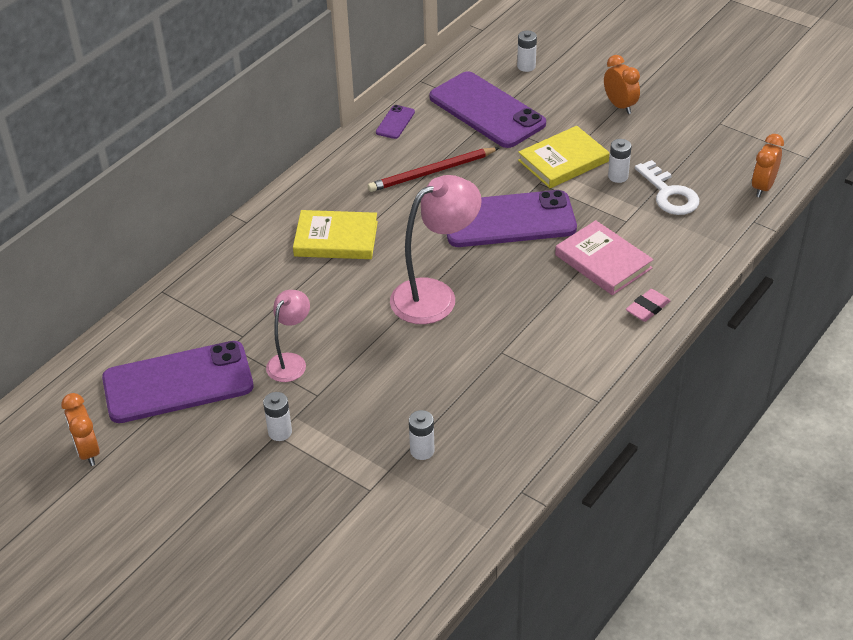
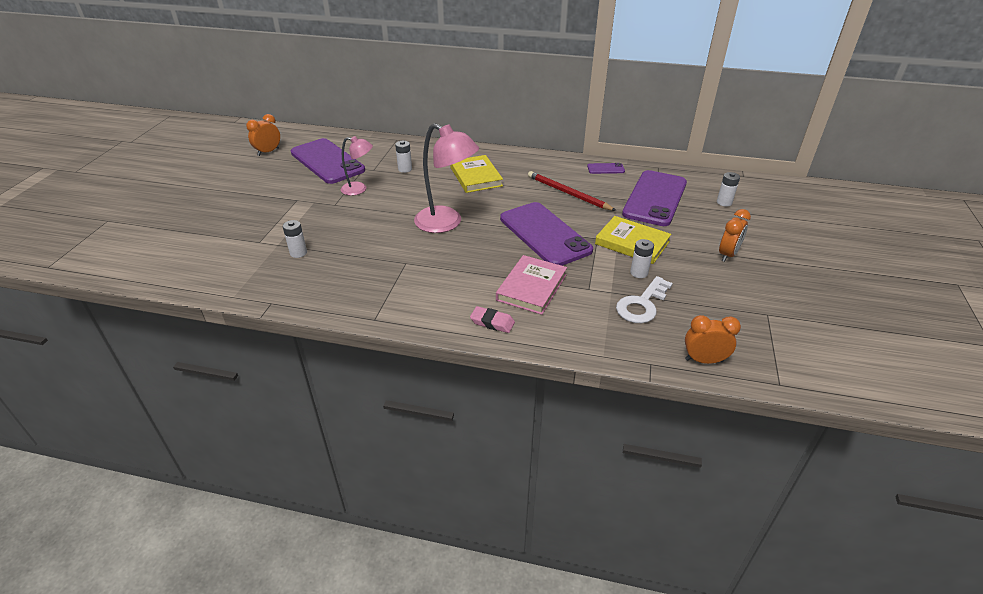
camera: 65 degrees right, 5 degrees down
white battery [263,392,292,441] -> white battery moved to [395,141,412,173]

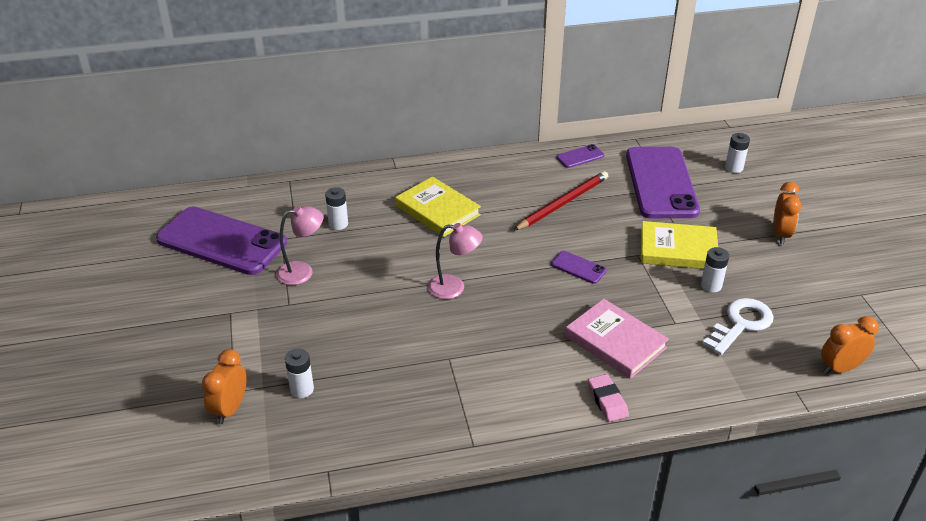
camera: 25 degrees left, 0 degrees up
orange clock [246,114,280,156] -> orange clock moved to [202,349,246,424]
pink lamp [414,123,479,233] -> pink lamp [428,223,482,299], size x0.58
pink eraser [470,306,515,333] -> pink eraser turned 75 degrees clockwise [588,374,629,422]
pink book [496,255,567,315] -> pink book turned 45 degrees counterclockwise [565,299,669,379]
purple phone [500,202,593,266] -> purple phone [551,251,607,284], size x0.41
red pencil [528,171,616,211] -> red pencil turned 120 degrees clockwise [513,171,608,231]
white key [616,276,673,323] -> white key turned 150 degrees counterclockwise [703,298,774,355]

